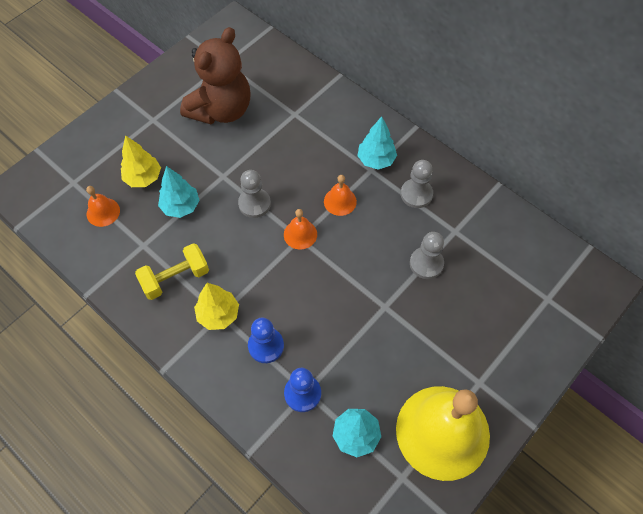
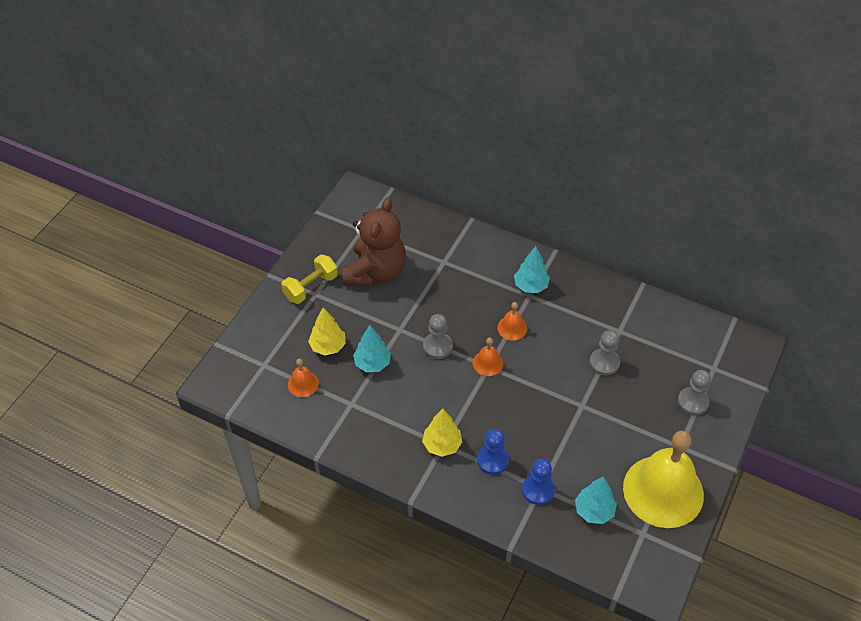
camera: 15 degrees left, 10 degrees down
yellow dumbbell [135,243,209,300] -> yellow dumbbell moved to [281,255,338,304]
grey pawn [401,160,433,208] -> grey pawn moved to [678,370,711,415]

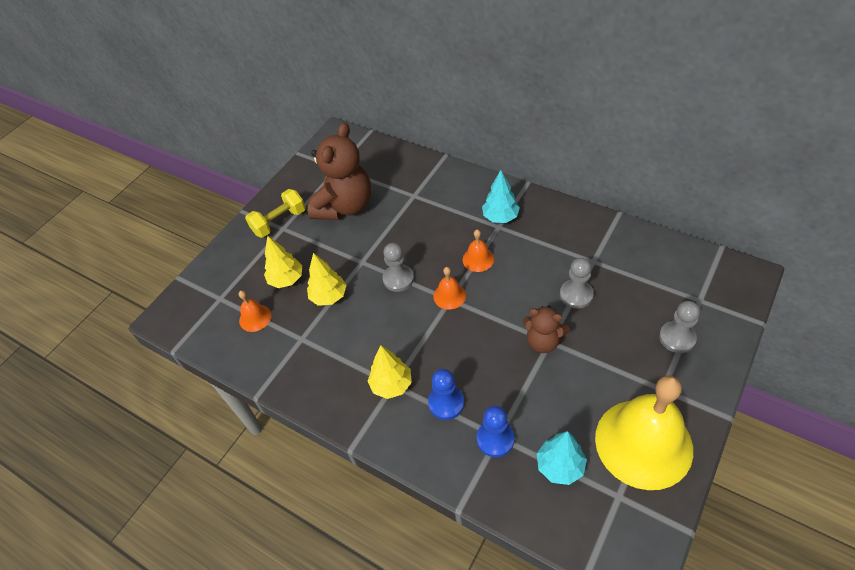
camera: 10 degrees right, 0 degrees up
turquoise tree [353,325,391,372] -> yellow tree [307,253,346,306]
none -> brown teddy bear [523,305,570,353]

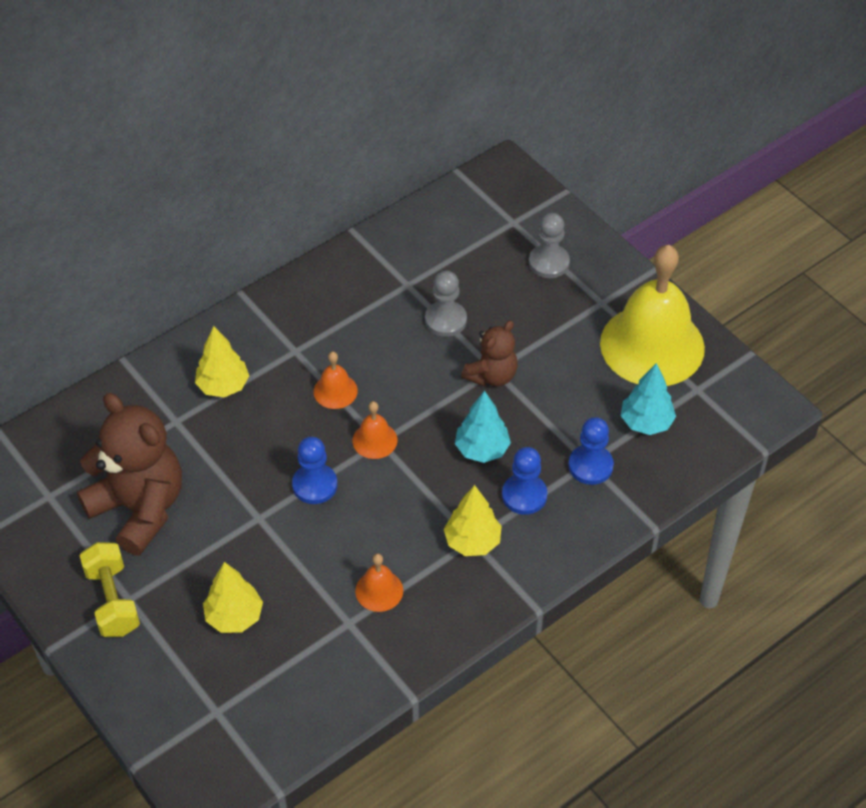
camera: 75 degrees left, 0 degrees up
orange bell [239,290,271,332] -> orange bell moved to [355,553,403,612]
yellow tree [307,253,346,306] -> yellow tree moved to [195,326,249,397]
grey pawn [382,243,414,292] -> blue pawn [292,437,337,504]
turquoise tree [482,170,520,223] -> turquoise tree moved to [455,390,511,463]

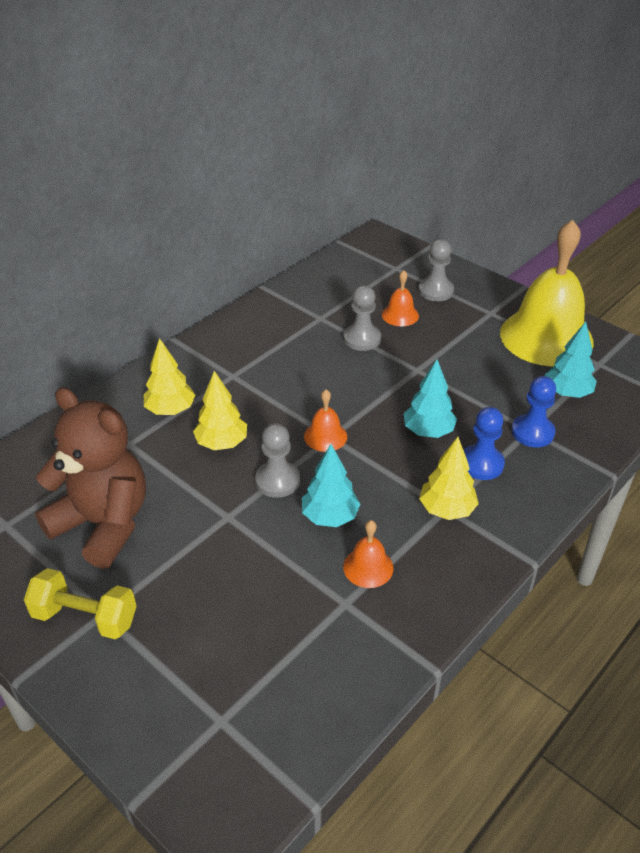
camera: 10 degrees left, 10 degrees down
yellow dumbbell [80,542,140,637] -> yellow dumbbell turned 45 degrees counterclockwise [24,568,137,639]
yellow tree [203,562,263,633] -> yellow tree moved to [193,371,247,450]
blue pawn [292,437,337,504] -> grey pawn [255,423,300,498]
orange bell [314,352,358,409] -> orange bell moved to [382,270,419,326]
brown teddy bear [461,320,518,386] -> none
none -> turquoise tree [302,444,360,527]

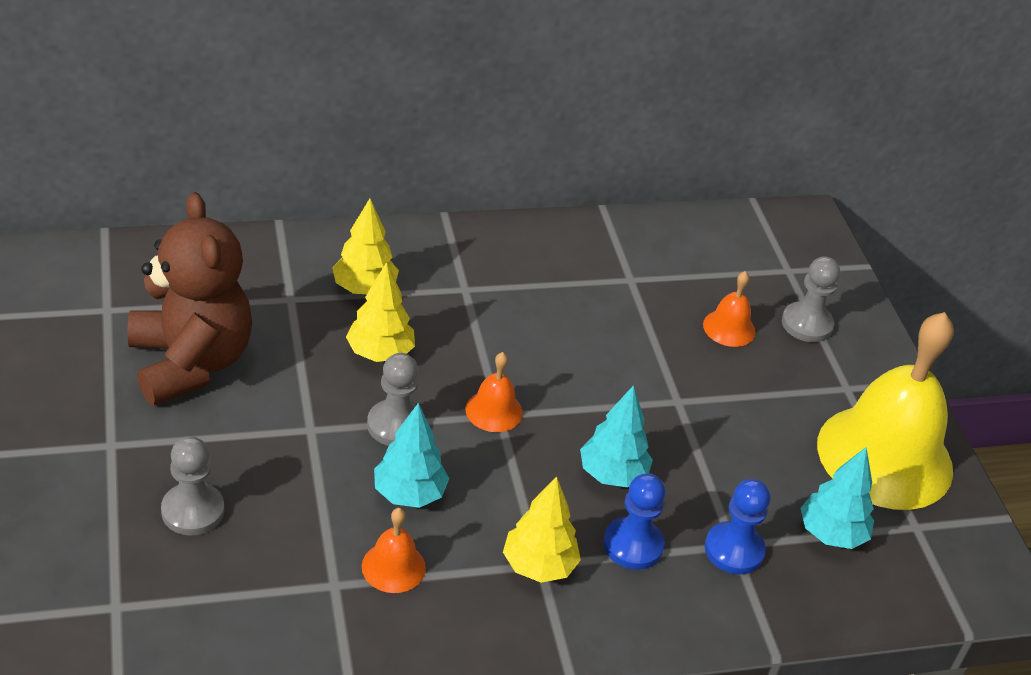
camera: 30 degrees right, 0 degrees up
yellow dumbbell [24,568,137,639] -> none
grey pawn [343,285,381,351] -> grey pawn moved to [161,436,224,535]

